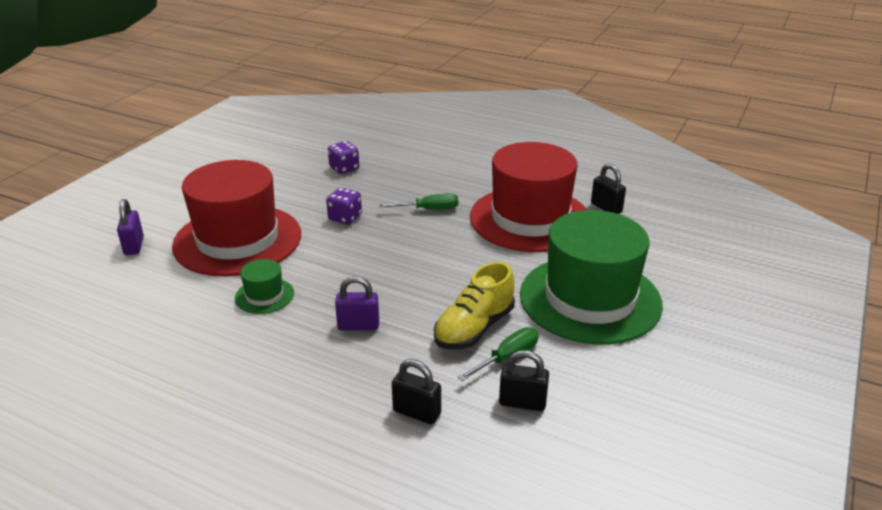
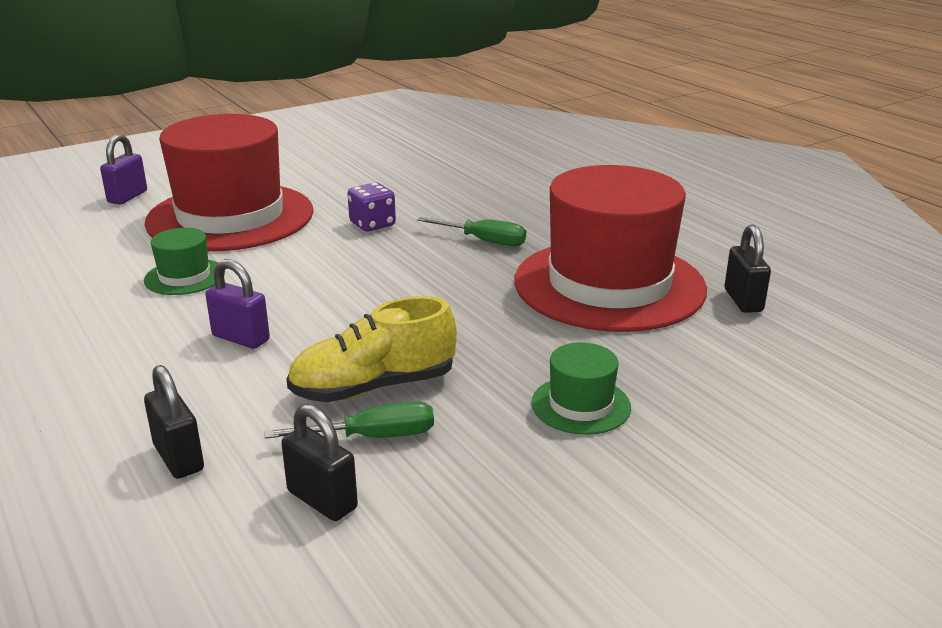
camera: 30 degrees right, 5 degrees down
purple dice [328,141,359,174] -> none
green hat [520,210,663,345] -> green hat [531,342,631,435], size x0.42

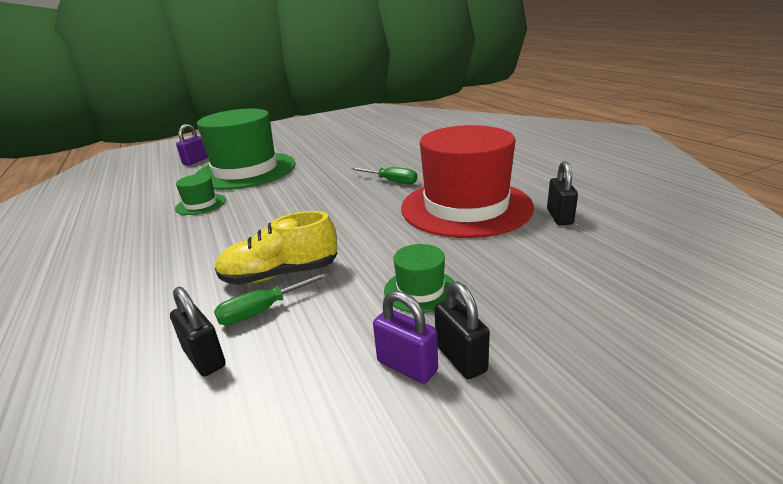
camera: 10 degrees right, 0 degrees up
red hat [144,114,313,251] -> green hat [196,109,296,190]
black padlock [144,365,204,479] -> black padlock moved to [435,281,490,379]
purple padlock [205,259,270,349] -> purple padlock moved to [373,291,438,384]
green screwdriver [265,401,434,439] -> green screwdriver turned 150 degrees clockwise [214,271,331,325]
purple dice [347,182,396,232] -> none

